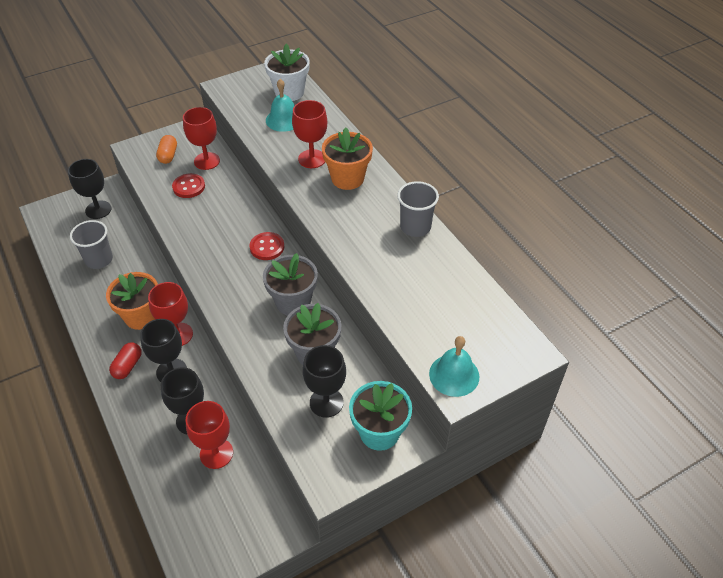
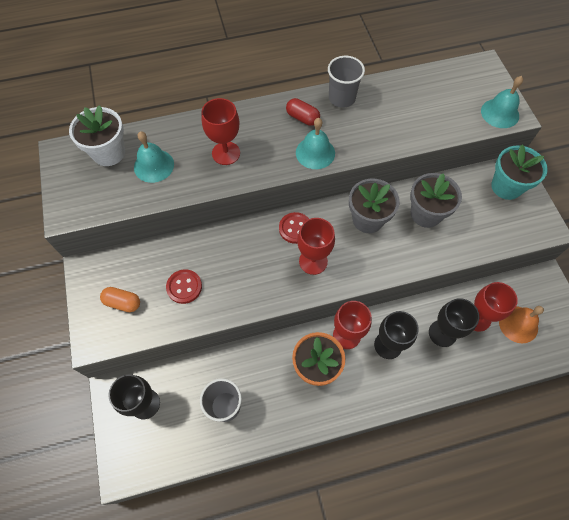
camera: 75 degrees left, 15 degrees up
red capsule [109,342,142,379] -> red capsule moved to [286,98,320,126]
red goblet [183,107,220,170] -> red goblet moved to [297,218,335,275]
black goblet [303,345,346,418] -> none
orange flower pot [322,127,373,190] -> none
none -> turquoise bell [296,118,335,169]
none -> orange bell [499,306,544,343]

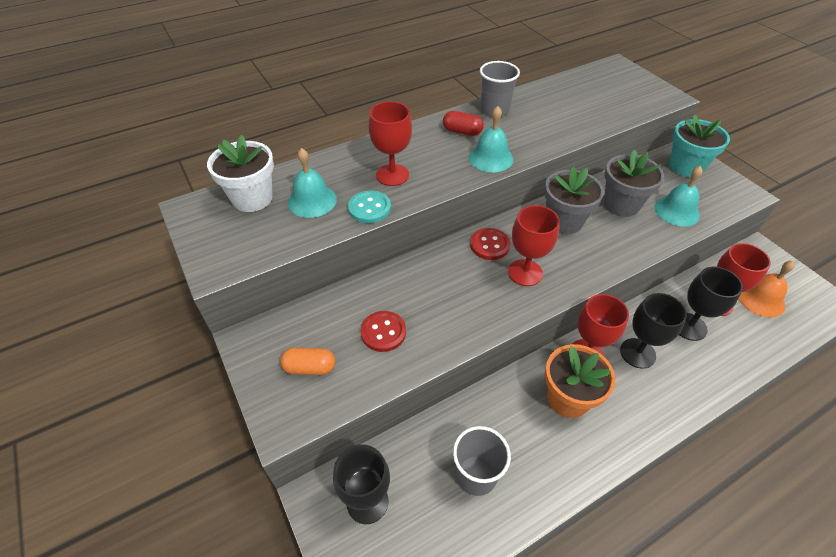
camera: 15 degrees left, 15 degrees down
turquoise bell [481,76,523,128] -> turquoise bell moved to [654,166,703,227]
none -> turquoise button [348,191,391,223]

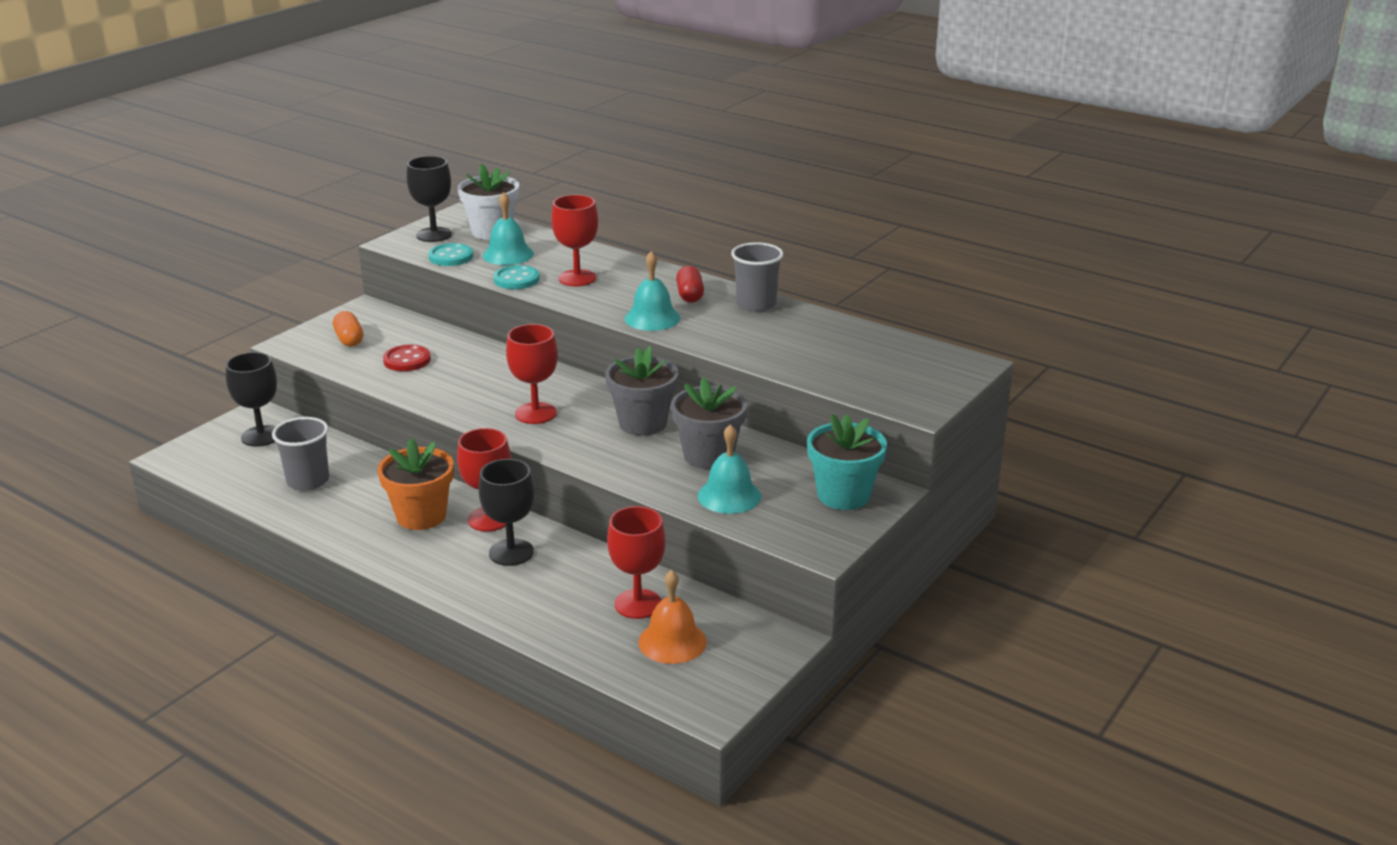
camera: 65 degrees right, 20 degrees down
red button [470,228,510,260] -> none
black goblet [679,267,743,341] -> black goblet moved to [406,156,452,242]
none -> turquoise button [428,243,473,266]

